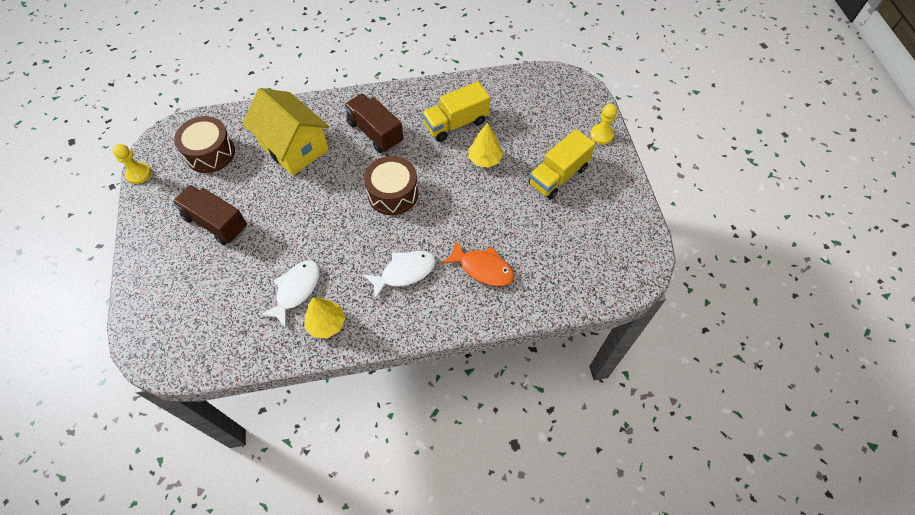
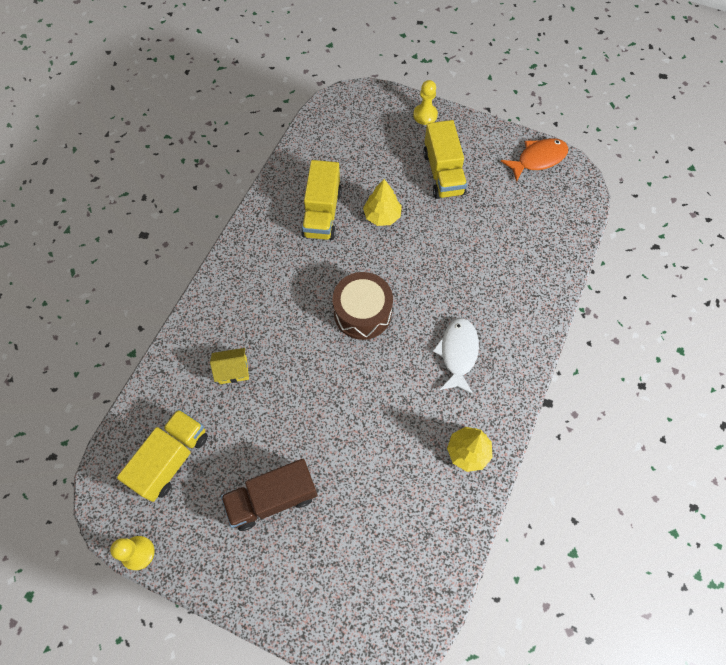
camera: 55 degrees left, 5 degrees up
brown drum [174,116,235,173] -> yellow truck [117,409,208,502]
yellow house [242,88,329,176] -> yellow house [210,348,249,384], size x0.43
white fish [260,260,320,328] -> none
brown truck [344,93,403,153] -> none
orange fish [442,240,515,286] -> orange fish moved to [501,138,568,182]

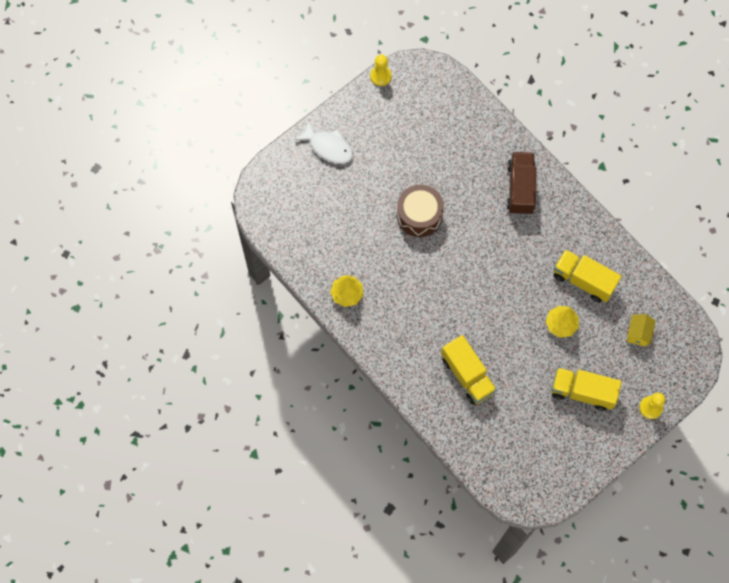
camera: 115 degrees right, 5 degrees up
yellow truck [117,409,208,502] -> yellow truck moved to [441,335,497,405]
yellow house [210,348,249,384] -> yellow house moved to [627,314,656,347]
brown truck [221,459,318,531] -> brown truck moved to [507,152,536,215]
brown drum [332,272,393,340] -> brown drum moved to [397,185,444,237]
white fish [433,318,479,394] -> white fish moved to [294,121,353,164]
orange fish [501,138,568,182] -> none

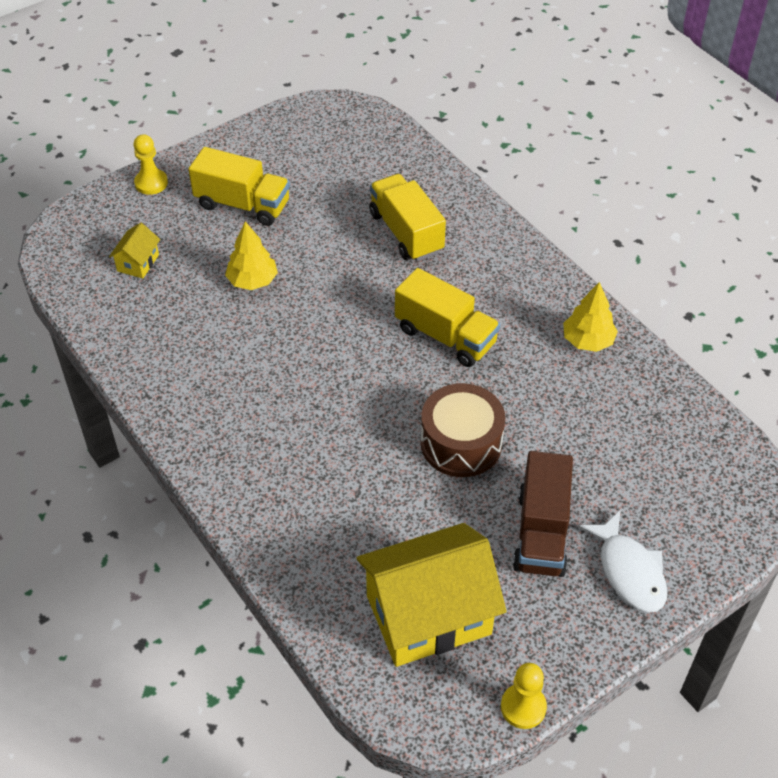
camera: 175 degrees left, 20 degrees down
white fish [294,121,353,164] -> white fish turned 150 degrees counterclockwise [578,511,667,613]
brown truck [507,152,536,215] -> brown truck moved to [513,451,573,577]
yellow truck [553,249,622,303] -> yellow truck moved to [395,268,500,367]
none -> yellow house [357,523,507,667]

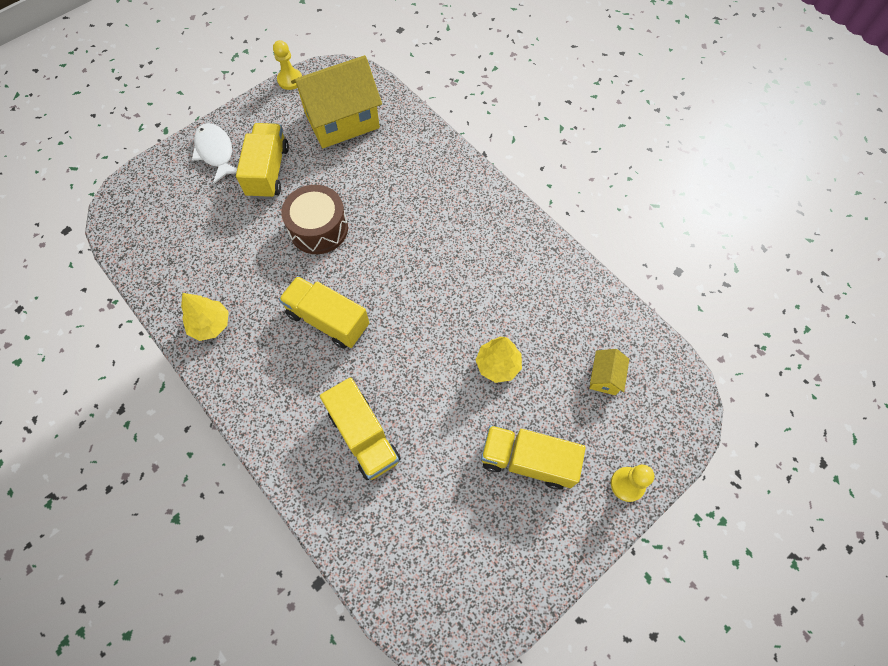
camera: 175 degrees right, 15 degrees up
brown truck [513,451,573,577] -> yellow truck [236,123,289,199]

